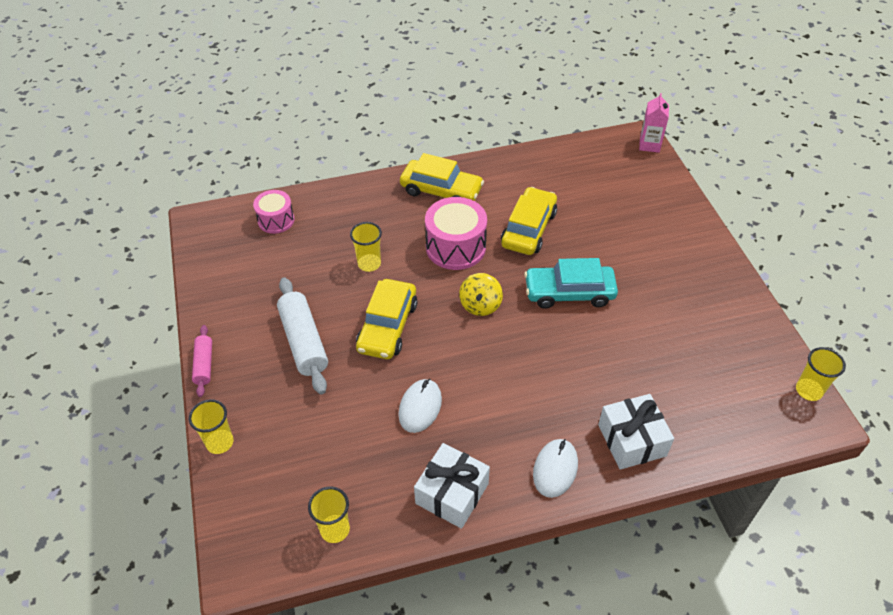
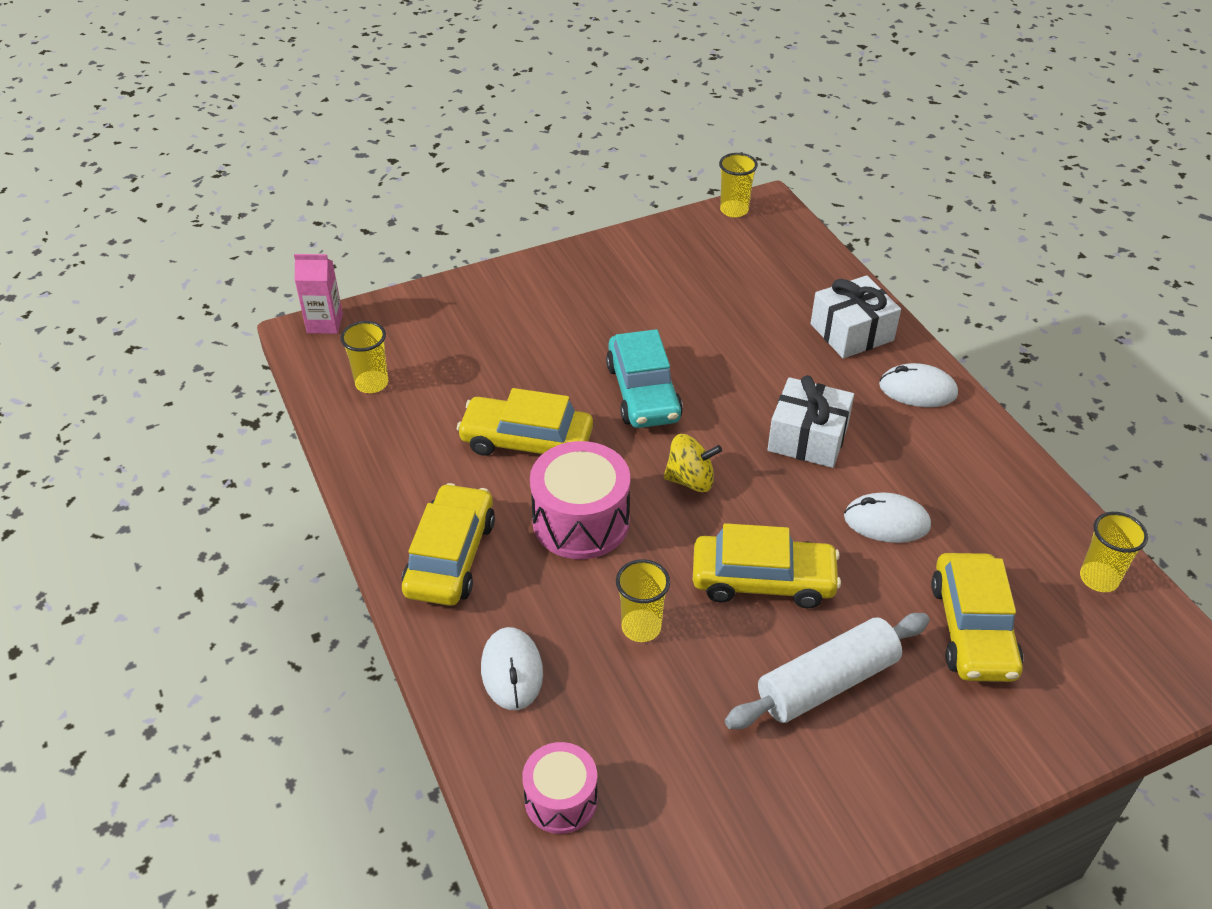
camera: 100 degrees left, 5 degrees down
yellow cup [189,399,233,454] -> yellow cup moved to [340,321,388,393]
pink rolling pin [192,325,212,397] -> none
white gift [414,443,490,529] -> white gift moved to [768,375,854,468]
none -> white mouse [481,627,543,710]
none -> yellow car [931,553,1023,682]

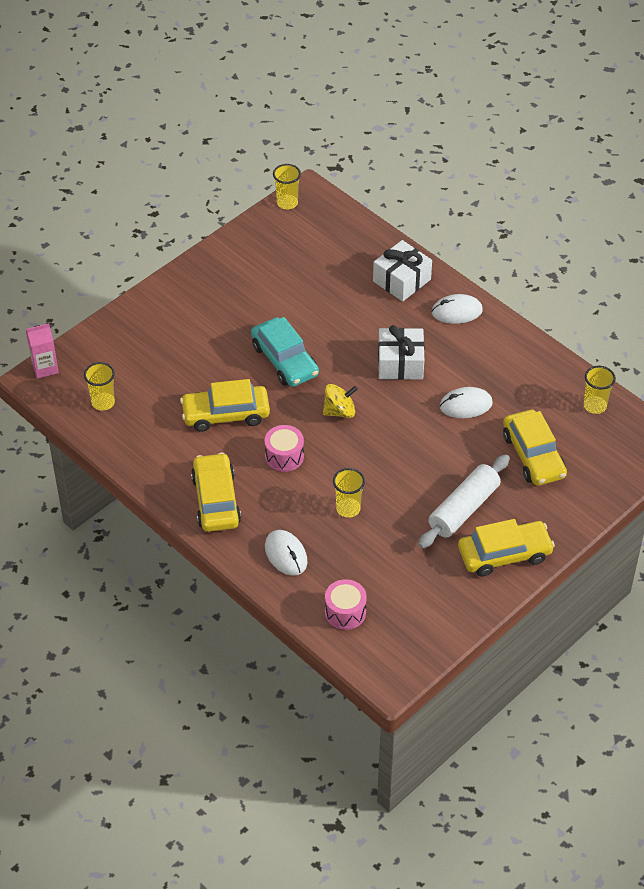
camera: 20 degrees left, 5 degrees up
pink drum [530,441,630,559] -> pink drum [265,425,304,472], size x0.62
yellow car [693,523,841,608] -> yellow car moved to [458,519,555,577]

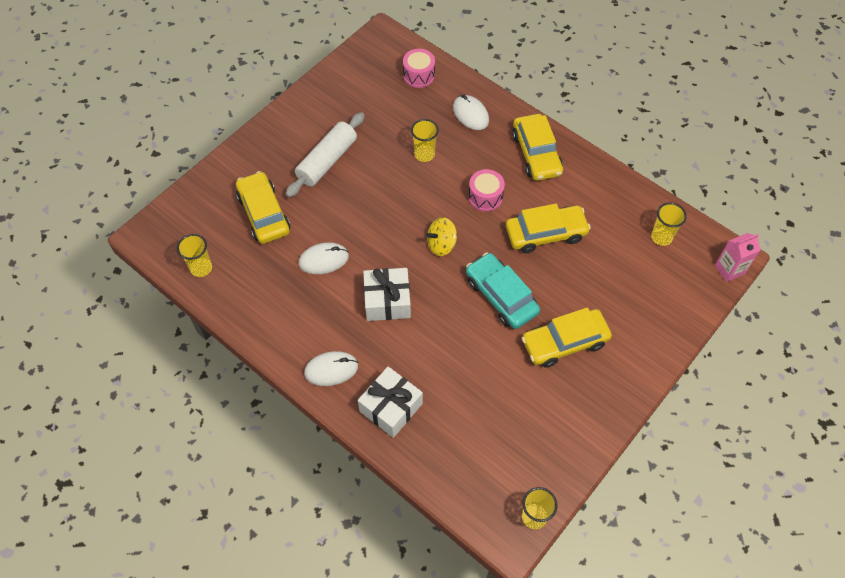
camera: 175 degrees right, 10 degrees up
yellow car [458,519,555,577] -> yellow car moved to [522,307,612,368]

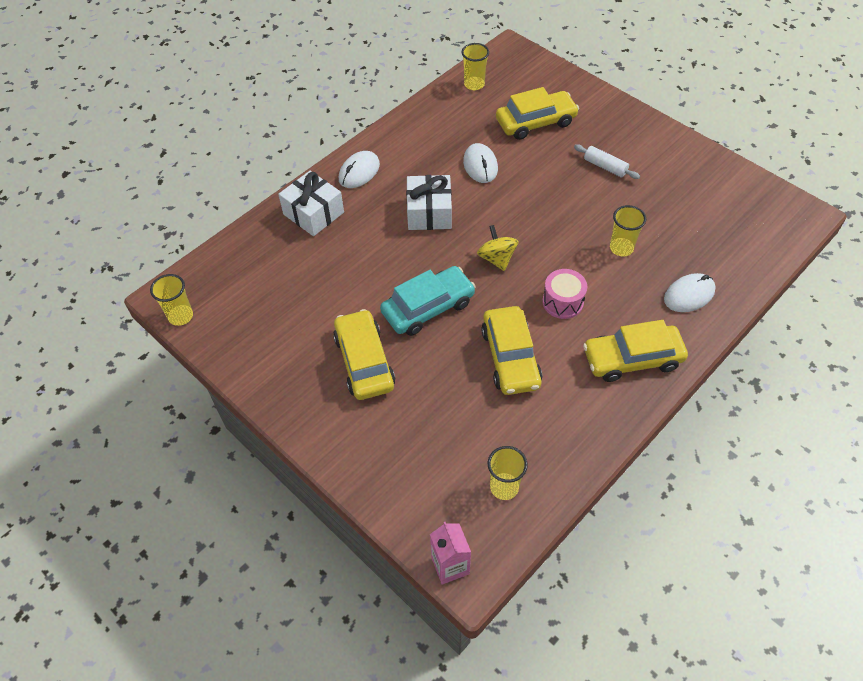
camera: 95 degrees right, 5 degrees down
white rolling pin [286,112,365,198] -> white rolling pin [574,144,640,179], size x0.56
white mouse [304,351,358,386] -> white mouse turned 45 degrees clockwise [339,151,380,188]
pink drum [403,49,435,88] -> none

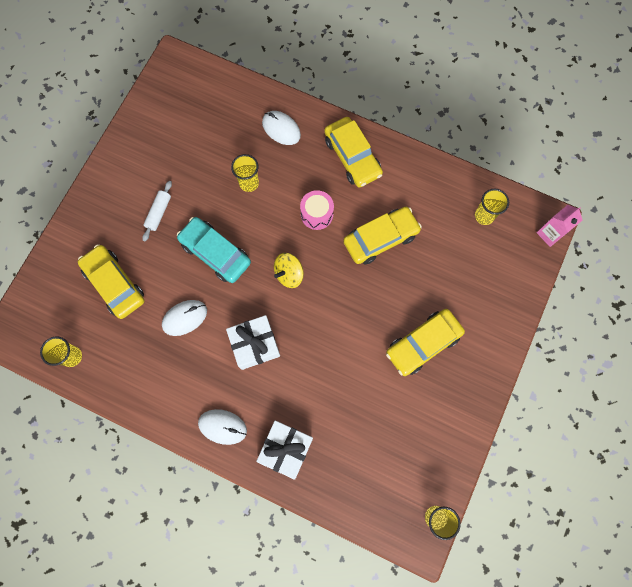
camera: 110 degrees left, 20 degrees up
turquoise car [380,266,476,336] -> turquoise car moved to [177,217,251,283]

